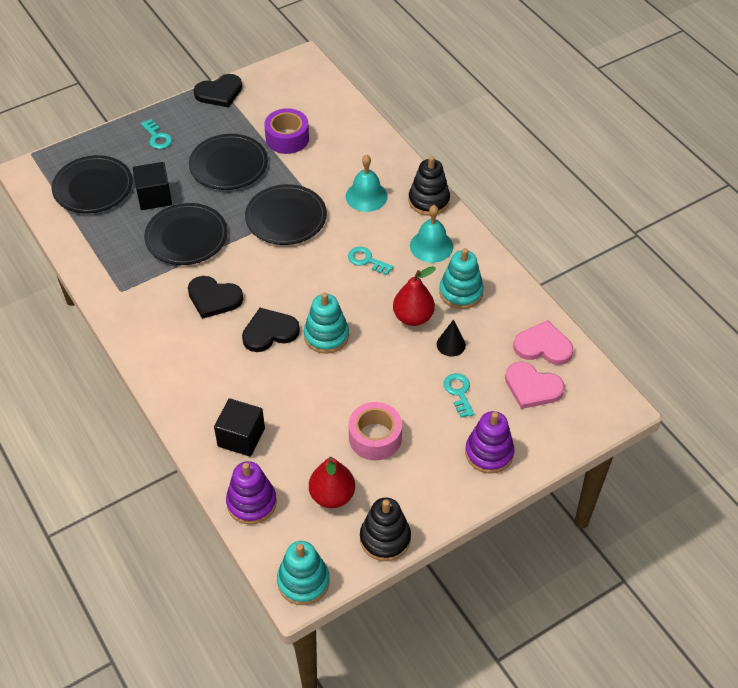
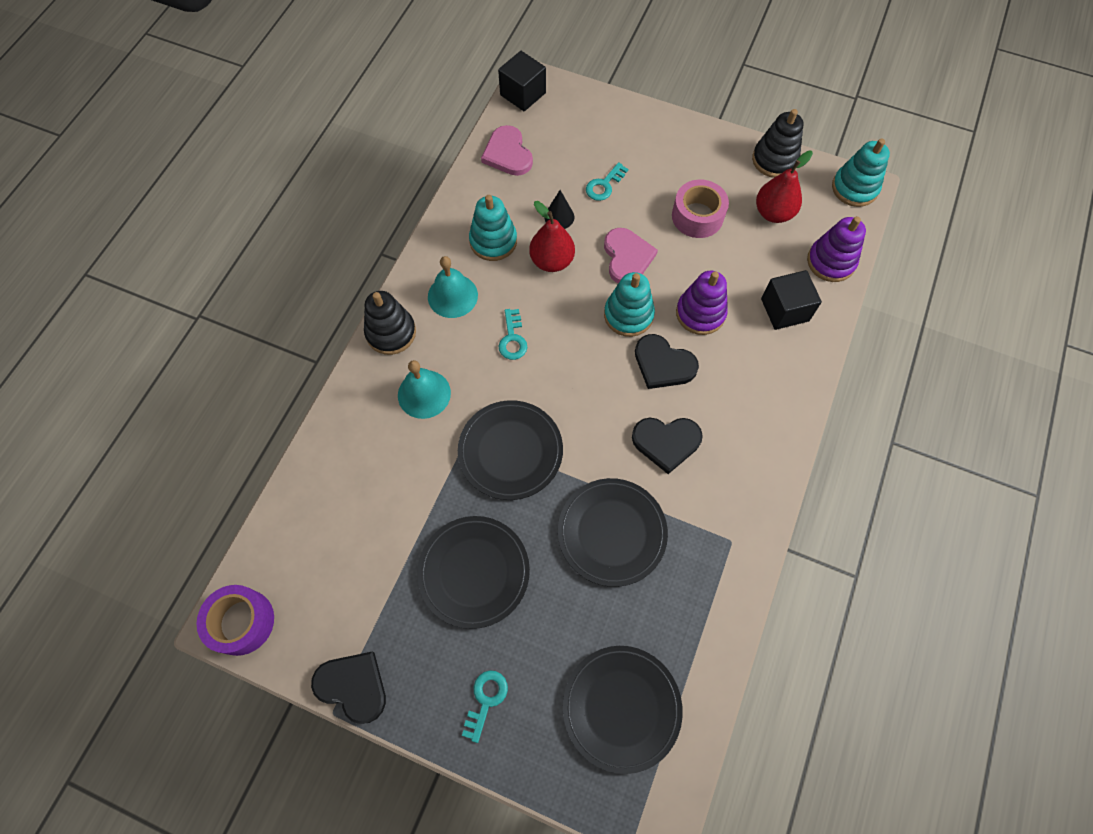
camera: 125 degrees left, 15 degrees up
black cube [133,162,172,210] -> black cube moved to [498,51,546,111]
black heart [188,276,243,319] -> black heart turned 105 degrees clockwise [632,418,703,474]
purple tape [264,108,309,154] -> purple tape moved to [196,585,274,656]
purple stacking toy [465,411,515,474] -> purple stacking toy moved to [676,271,728,335]
pink heart [505,362,565,409] -> pink heart moved to [604,228,658,283]

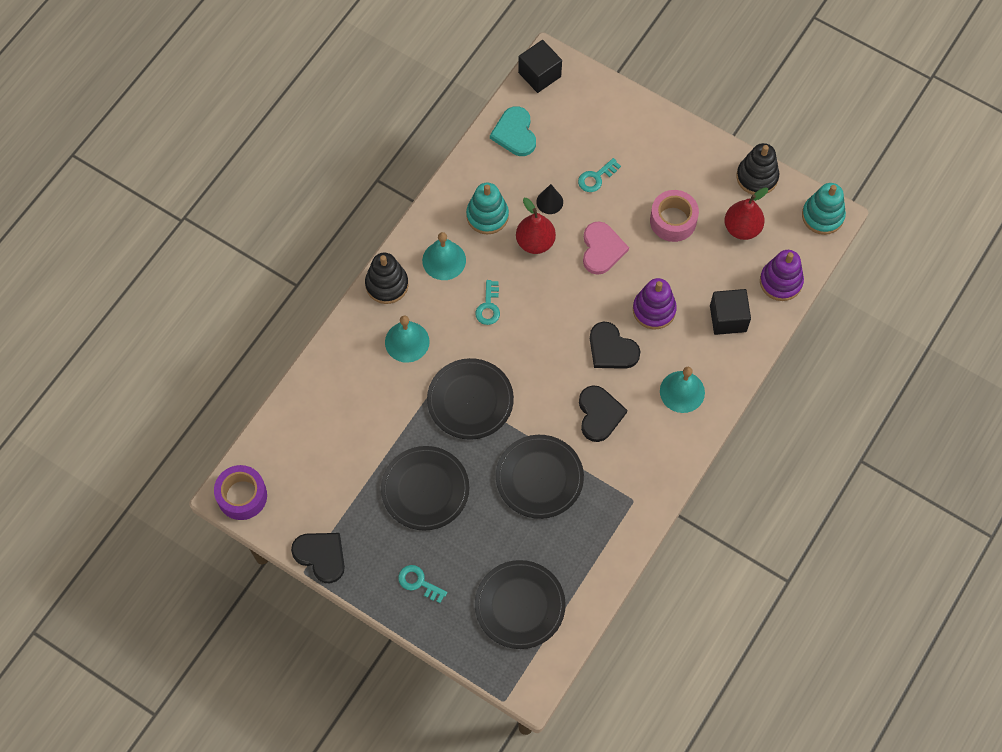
camera: 10 degrees right, 0 degrees up
turquoise key [462,670,508,743] -> turquoise key turned 90 degrees counterclockwise [398,565,447,603]
pink heart [481,125,533,176] -> turquoise heart [490,106,536,156]
turquoise stacking toy [604,272,655,337] -> none
black heart [632,418,703,474] -> black heart turned 105 degrees counterclockwise [579,385,627,442]
none -> turquoise bell [660,367,705,413]

